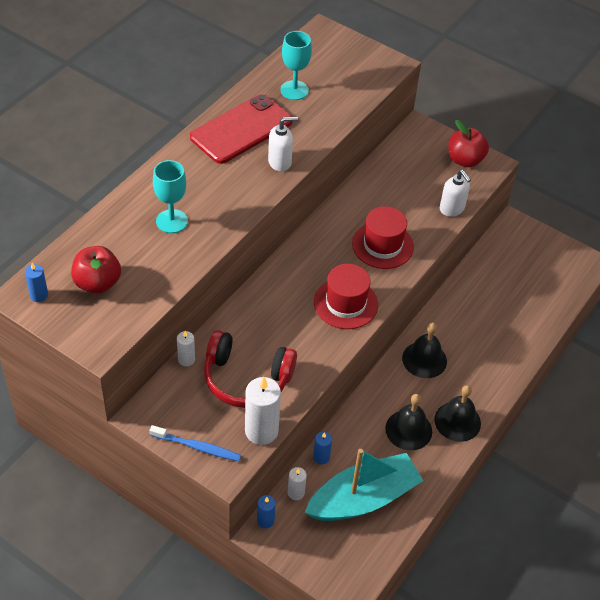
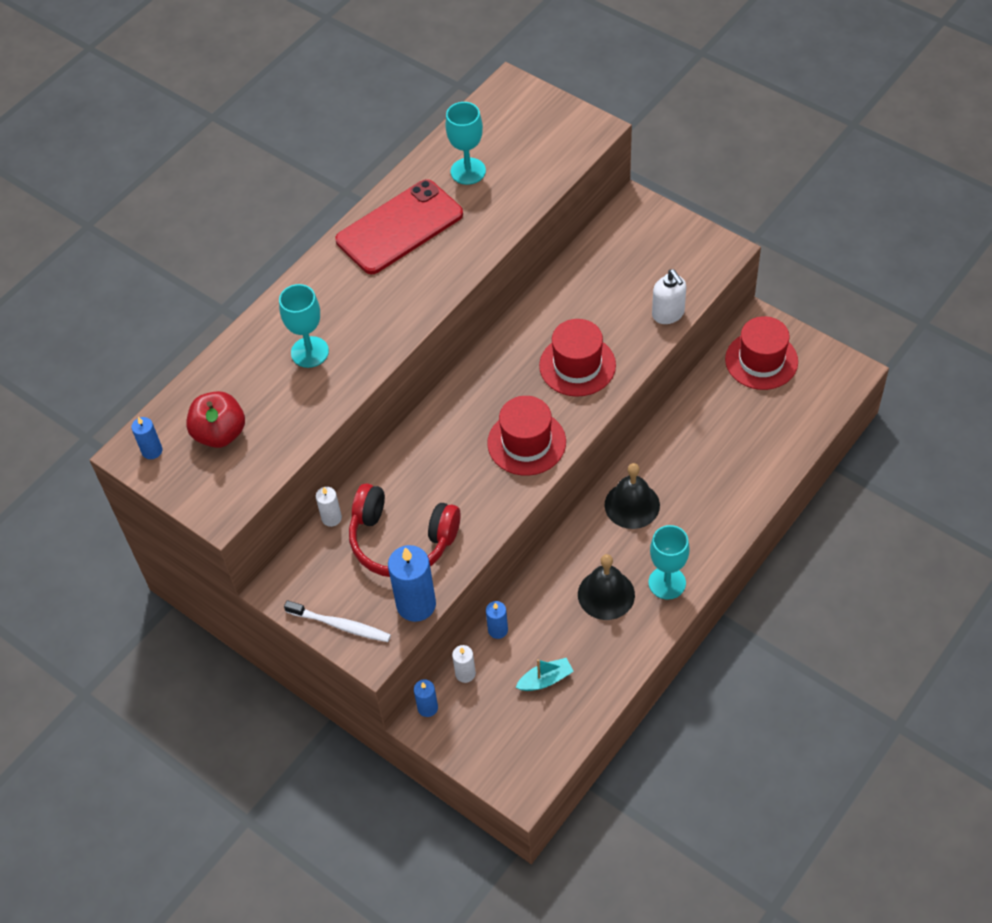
camera: 10 degrees right, 5 degrees up
blue toothbrush [150,425,242,461] -> white toothbrush [284,600,391,642]
white candle [245,377,281,445] -> blue candle [388,545,436,622]
white soap dispenser [268,117,298,172] -> none
turquoise boat [304,449,424,521] -> turquoise boat [515,658,574,691], size x0.41
black bell [434,385,481,442] -> turquoise goblet [649,525,689,599]
red apple [448,120,489,167] -> none
none -> red hat [725,316,798,390]

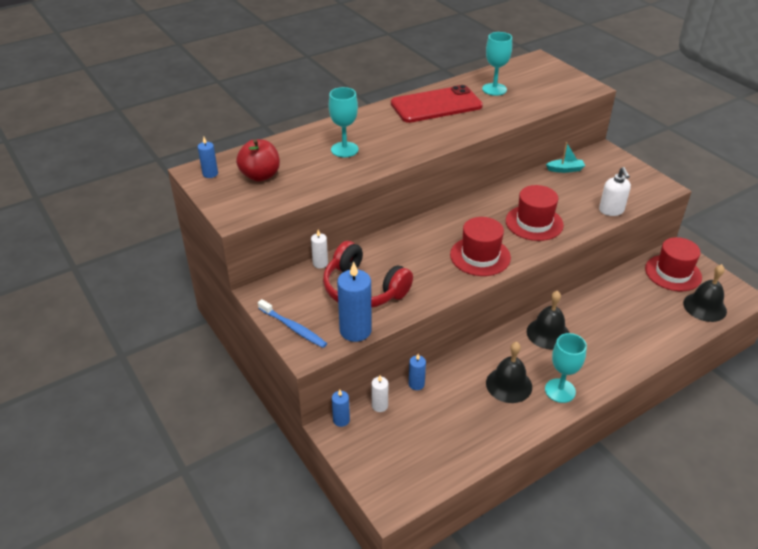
camera: 15 degrees right, 15 degrees down
white toothbrush [284,600,391,642] -> blue toothbrush [258,299,327,348]
turquoise boat [515,658,574,691] -> turquoise boat moved to [546,142,585,173]
none -> black bell [683,264,727,322]

